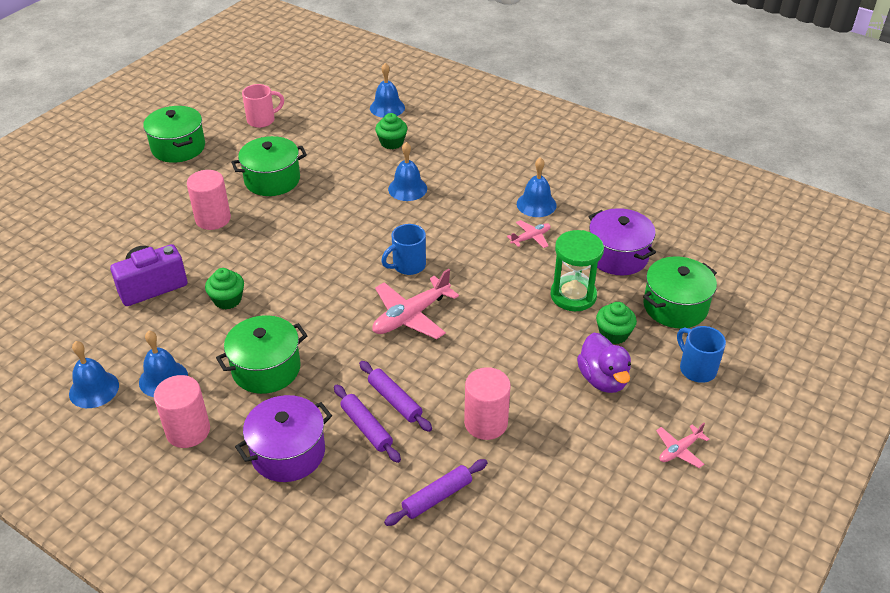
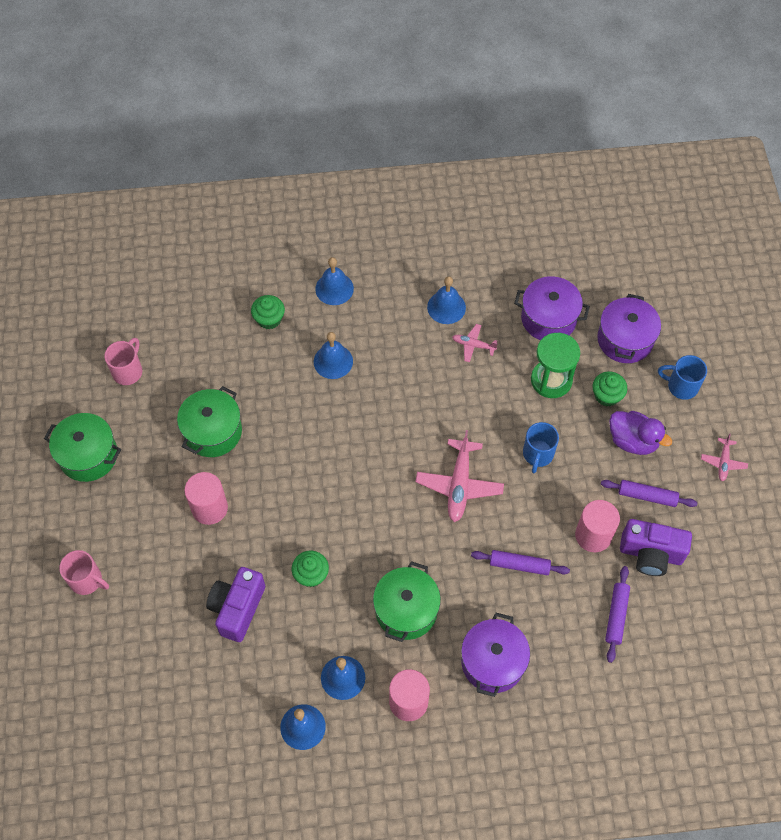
camera: 40 degrees left, 20 degrees up
purple rolling pin [334,385,401,463] -> purple rolling pin moved to [601,480,697,507]
blue bell [370,63,405,118] -> blue bell moved to [315,257,354,305]
blue mug [381,224,426,275] -> blue mug moved to [523,422,559,473]
pink plane [507,220,551,248] -> pink plane turned 90 degrees counterclockwise [452,324,498,362]
green pot [643,256,717,328] -> purple pot [597,294,661,363]
none -> pink mug [59,550,109,595]
none -> purple camera [620,519,692,576]

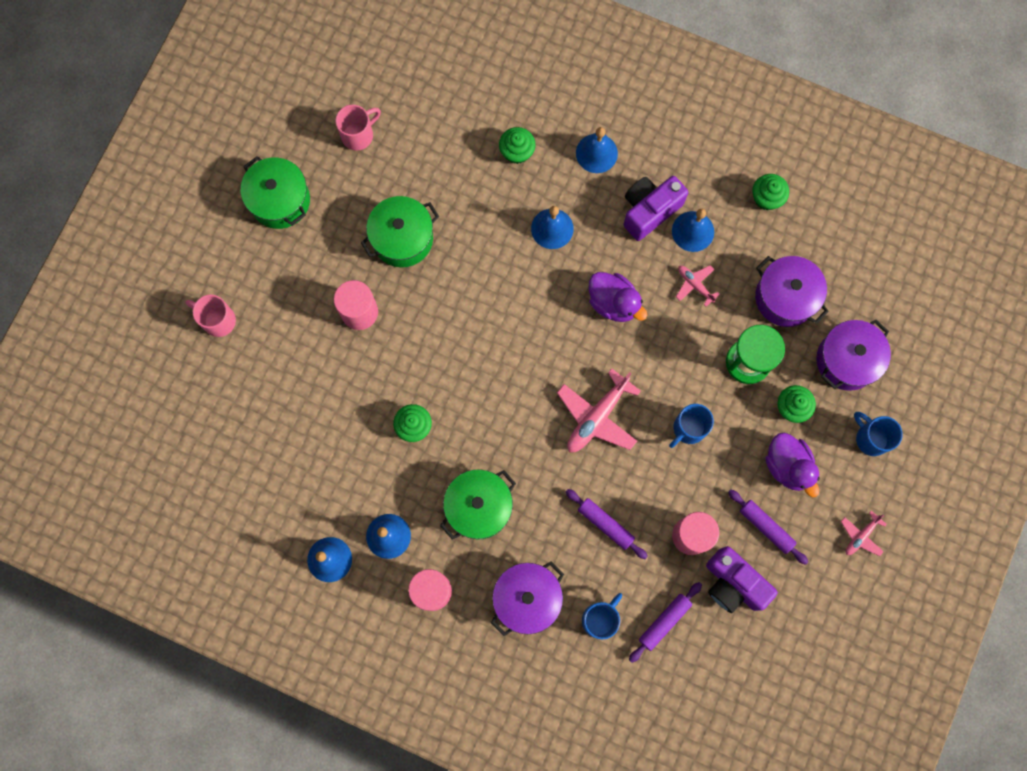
camera: 30 degrees right, 15 degrees up
pink mug [59,550,109,595] -> pink mug turned 150 degrees clockwise [186,295,236,337]
purple camera [206,567,265,642] -> purple camera moved to [623,176,689,241]
none -> blue mug [582,593,622,640]
none -> purple duck [589,272,648,322]
none -> green cupcake [752,174,789,210]

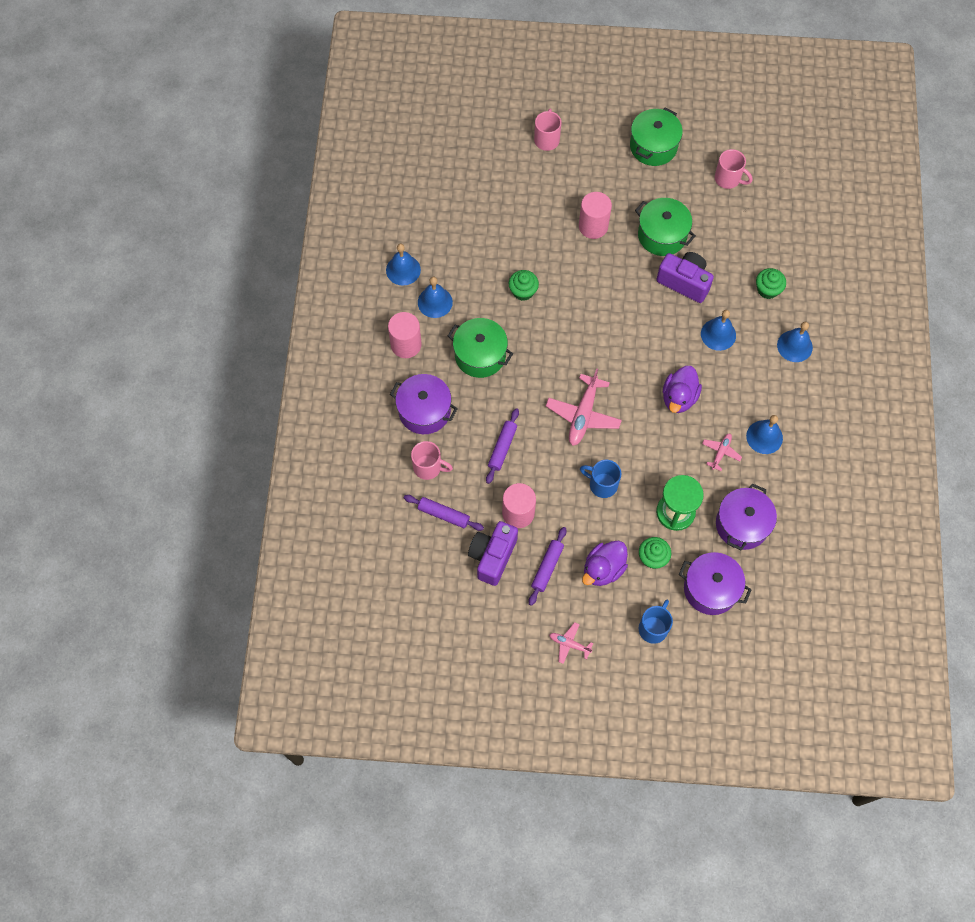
camera: 70 degrees right, 10 degrees down
pink plane [557,369,641,452] -> pink plane turned 90 degrees counterclockwise [546,368,622,446]
blue mug [582,593,622,640] -> pink mug [411,441,453,480]
purple camera [623,176,689,241] -> purple camera moved to [656,252,714,303]
green cupcake [752,174,789,210] -> none

